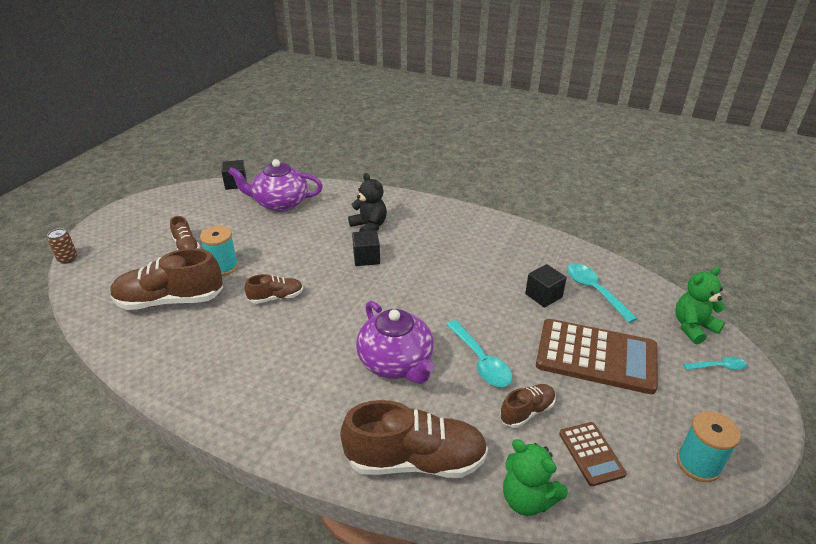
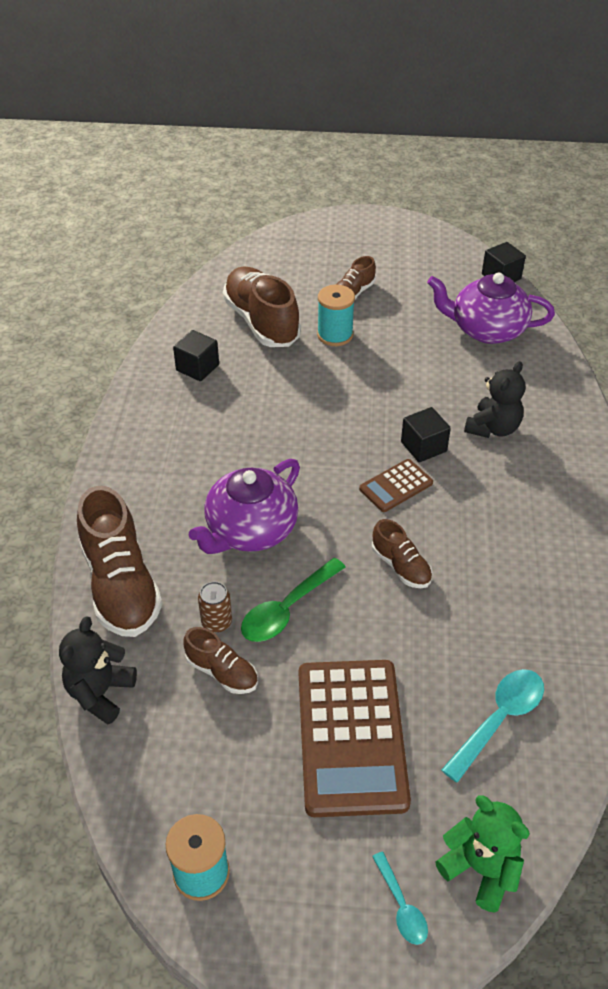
camera: 70 degrees right, 10 degrees up
brown can [47,228,77,264] -> brown can moved to [198,581,232,633]
purple teapot [228,159,323,212] -> purple teapot turned 60 degrees counterclockwise [427,272,555,344]
brown shoe [245,274,303,304] -> brown shoe moved to [372,519,433,588]
turquoise spoon [446,320,512,387] -> green spoon [241,558,346,642]
green teddy bear [503,439,568,516] -> black teddy bear [59,617,137,725]
black cube [525,264,567,307] -> black cube moved to [173,330,219,381]
brown calculator [559,422,627,486] -> brown calculator moved to [359,459,433,512]

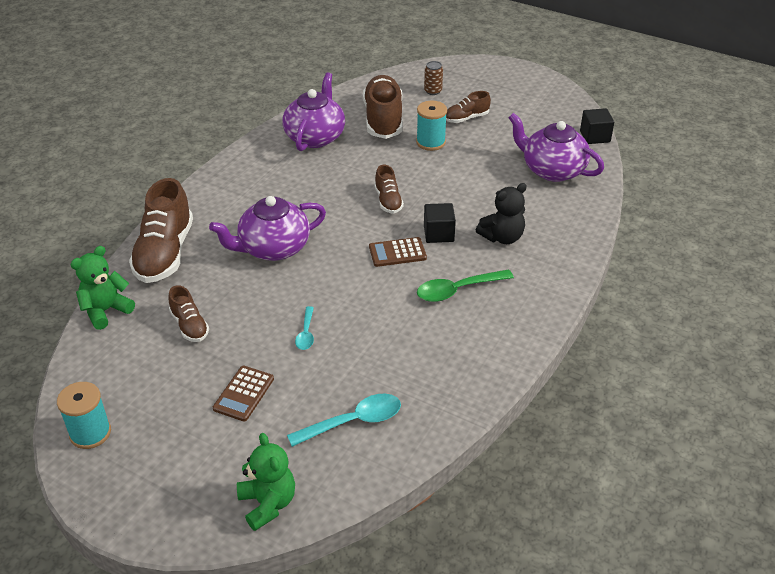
camera: 25 degrees right, 5 degrees down
black teddy bear [59,617,137,725] -> green teddy bear [70,246,135,330]
black cube [173,330,219,381] -> purple teapot [282,72,345,151]
brown can [198,581,232,633] -> brown can moved to [424,61,443,95]
green spoon [241,558,346,642] -> green spoon moved to [417,269,514,302]
brown calculator [299,660,411,817] -> brown calculator [213,366,274,421], size x0.49
brown shoe [372,519,433,588] -> brown shoe moved to [374,165,404,214]
turquoise spoon [372,852,428,945] -> turquoise spoon moved to [295,306,314,350]

